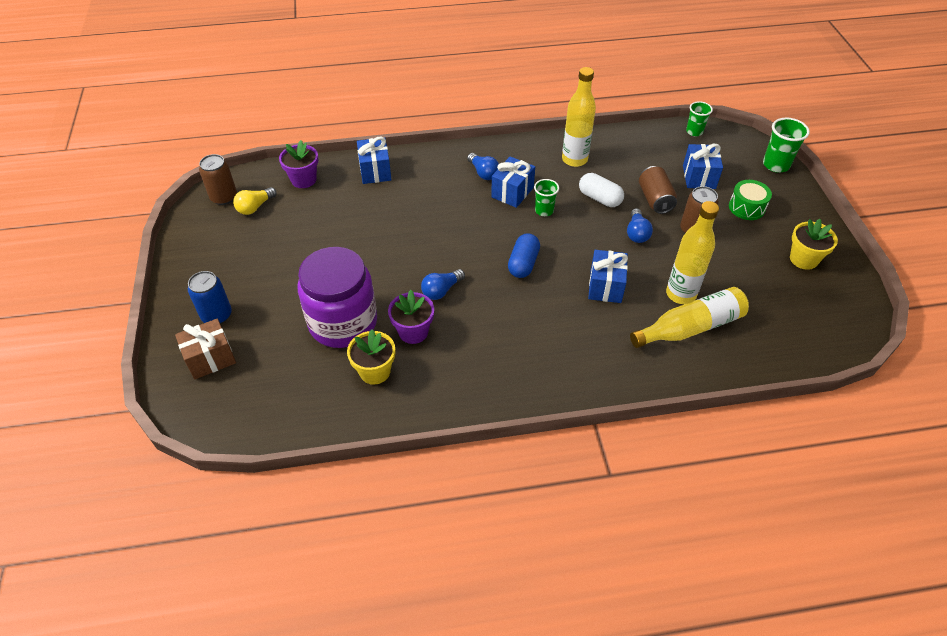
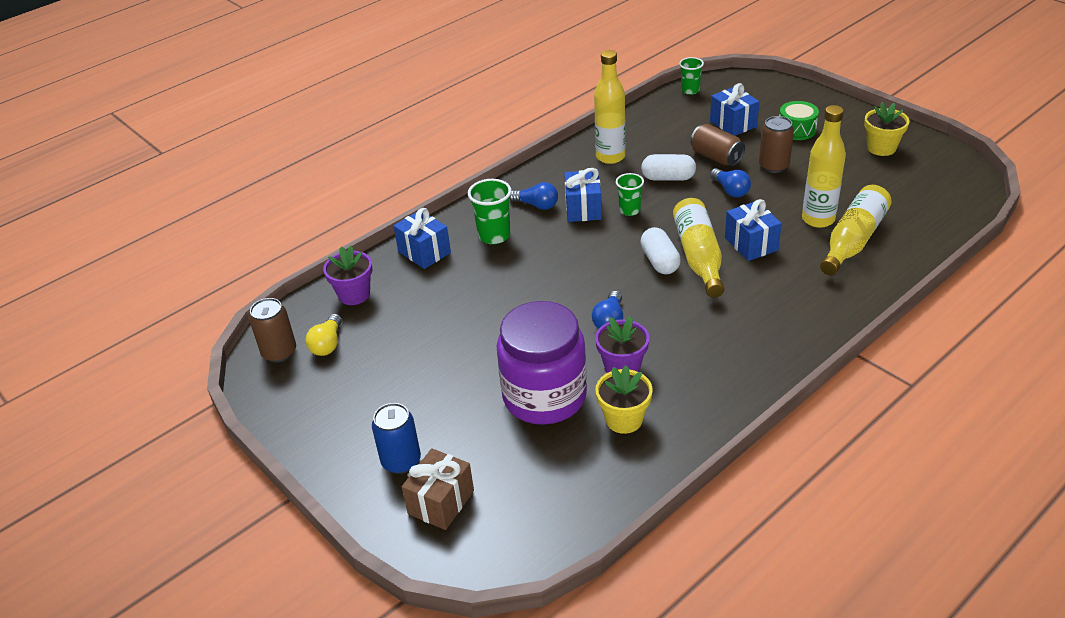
camera: 30 degrees left, 10 degrees down
blue capsule [508,233,540,278] -> white capsule [640,227,681,274]
green cup [763,118,810,173] -> green cup moved to [468,179,511,244]
none -> yellow bottle [673,198,724,298]

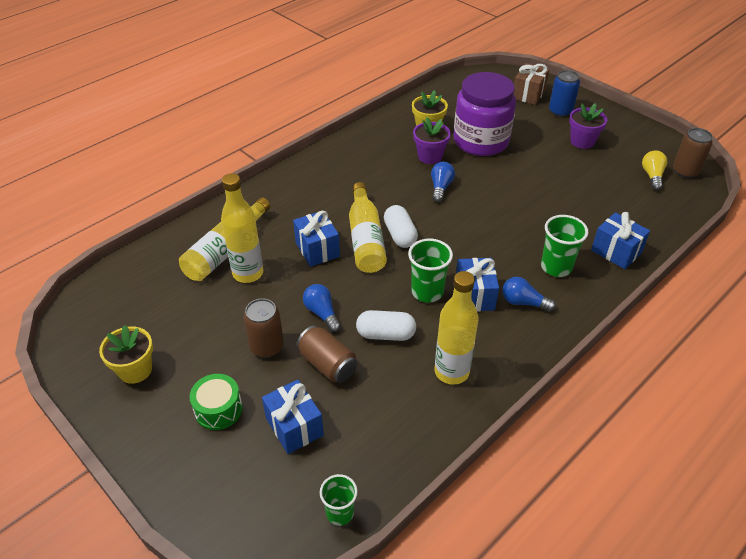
camera: 175 degrees right, 5 degrees up
purple flower pot [323,246,372,305] -> purple flower pot moved to [569,103,607,149]
green cup [616,173,644,216] -> green cup [408,239,453,303], size x1.51

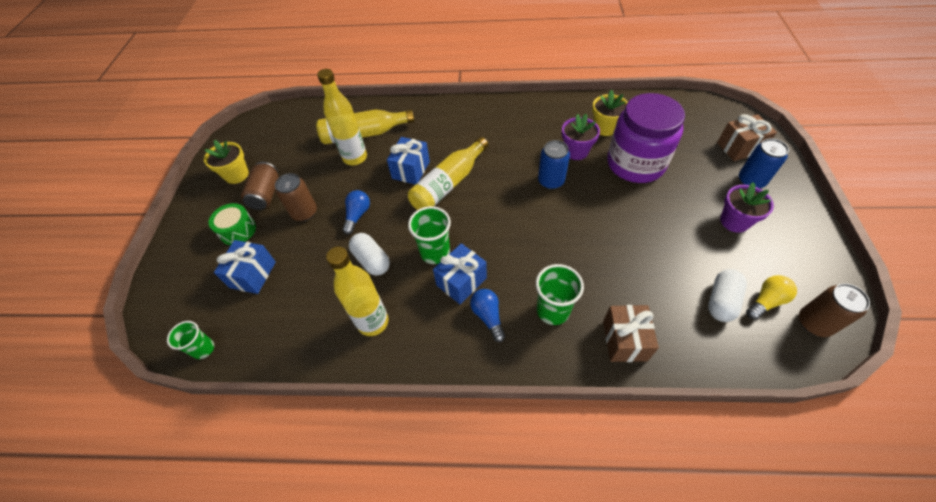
camera: 50 degrees right, 10 degrees up
brown can [297,326,357,383] -> brown can moved to [241,162,279,210]
white capsule [384,205,418,248] -> white capsule moved to [708,269,747,322]
blue light bulb [431,162,455,202] -> blue can [538,140,570,189]
blue gift [591,212,650,269] -> brown gift [603,305,659,362]

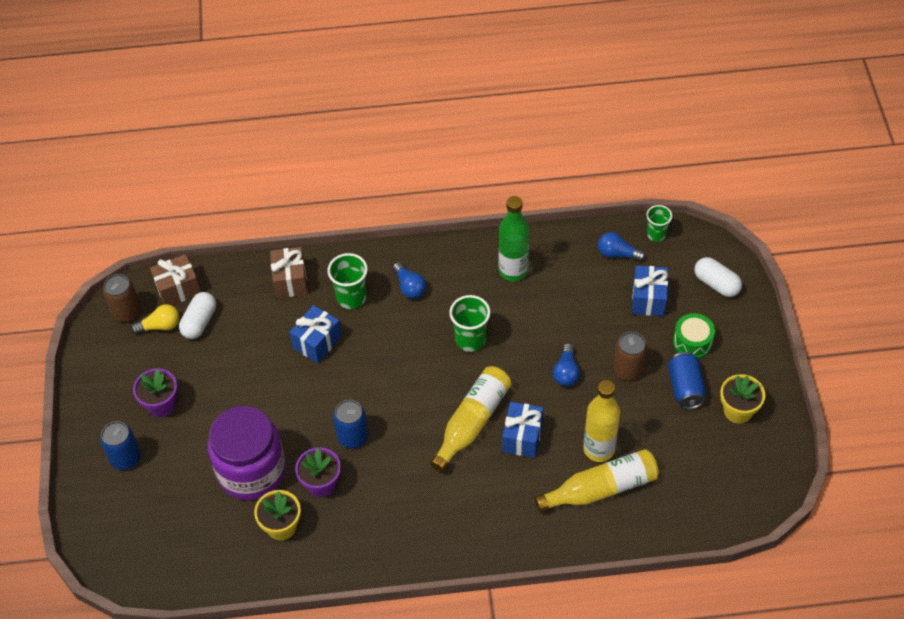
camera: 170 degrees right, 0 degrees up
brown can [241,162,279,210] -> blue can [668,352,707,409]
yellow bottle [326,246,389,336] -> green bottle [499,196,529,282]
white capsule [349,233,390,276] -> white capsule moved to [694,257,742,297]
blue gift [433,243,487,304] -> blue gift moved to [290,305,342,363]
brown gift [717,114,777,161] -> brown gift moved to [150,254,201,305]
yellow light bulb [746,275,797,320] -> yellow light bulb turned 150 degrees counterclockwise [131,304,180,334]
none -> blue light bulb [598,232,646,261]

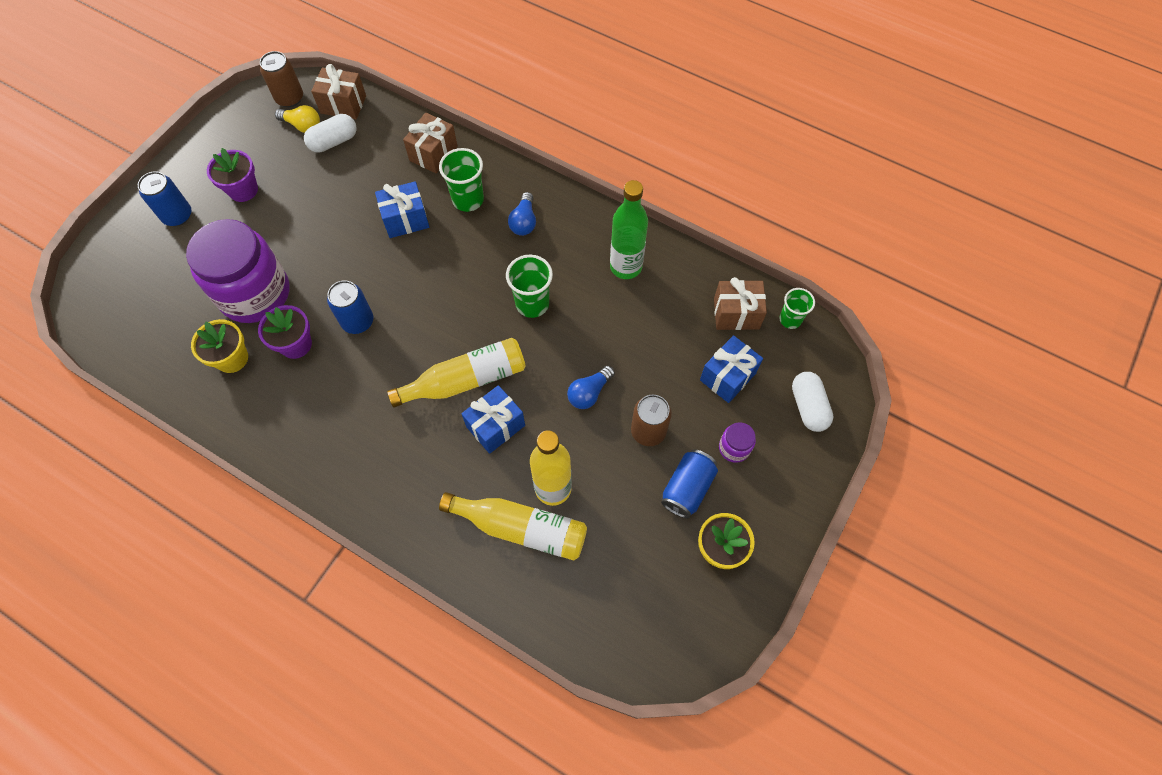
camera: 35 degrees right, 10 degrees up
blue light bulb [598,232,646,261] -> brown gift [714,277,767,330]
green drum [673,313,715,358] -> purple jar [719,422,756,463]

